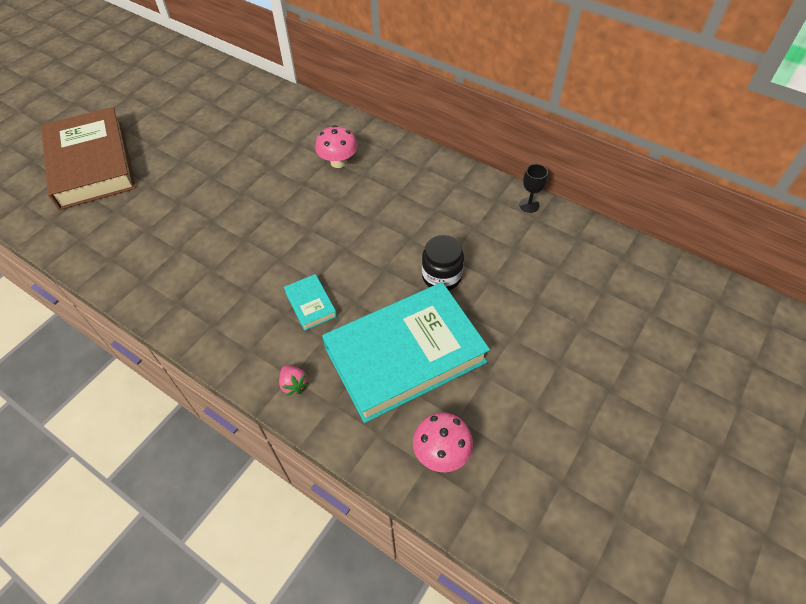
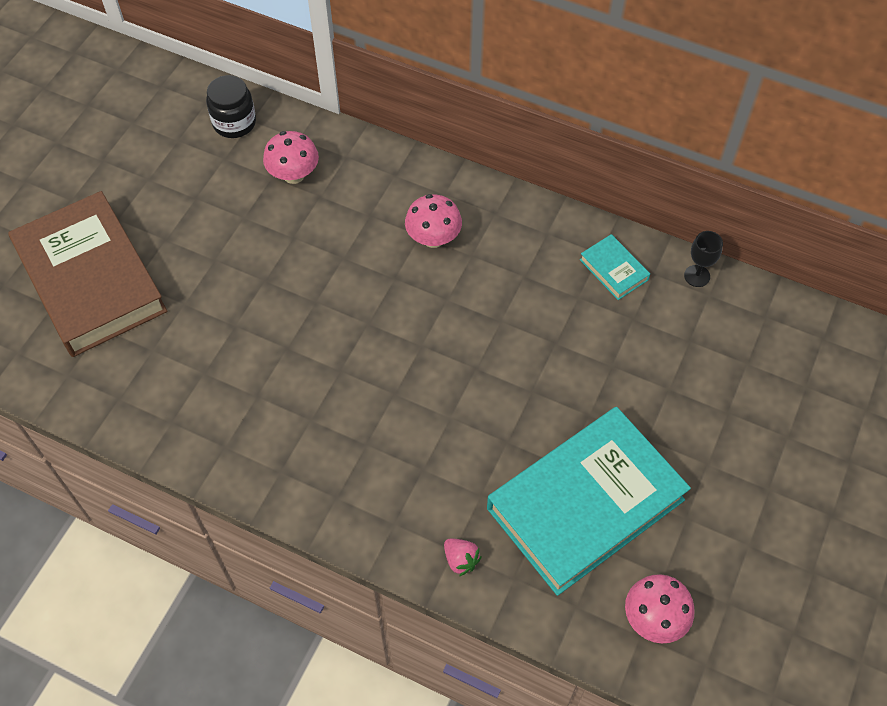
camera: 10 degrees left, 5 degrees up
turquoise book [284,274,337,331] -> turquoise book moved to [580,234,650,300]
black jar [422,235,464,290] -> black jar moved to [206,75,256,138]
none -> pink mushroom [263,131,319,184]

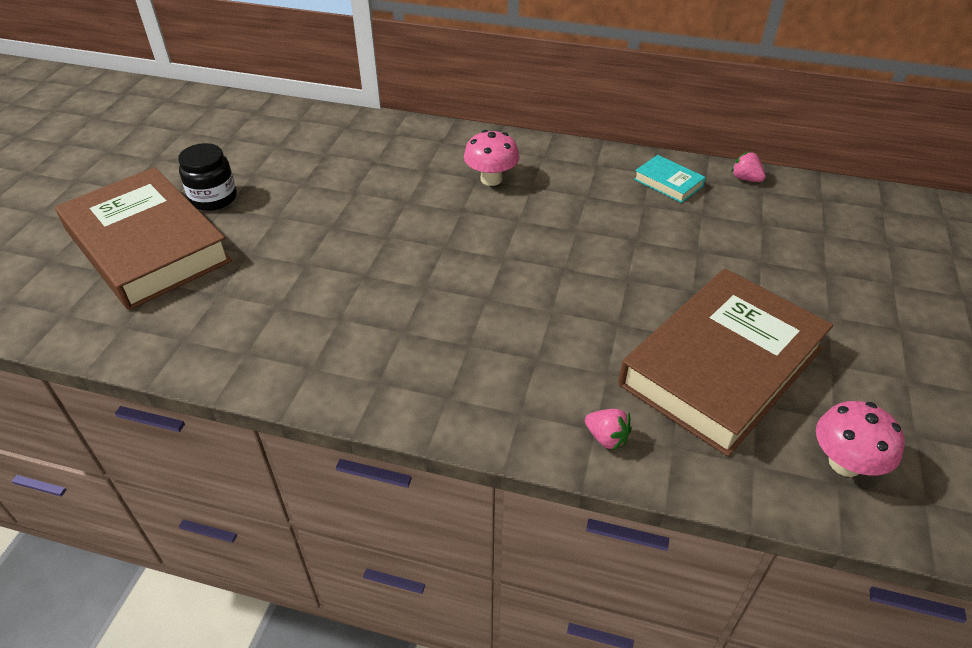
camera: 10 degrees left, 15 degrees down
black jar [206,75,256,138] -> black jar moved to [178,143,237,211]
pink mushroom [263,131,319,184] -> none
turquoise book [487,407,691,596] -> brown book [618,268,833,457]
black goblet [684,231,723,287] -> pink strawberry [731,152,766,182]

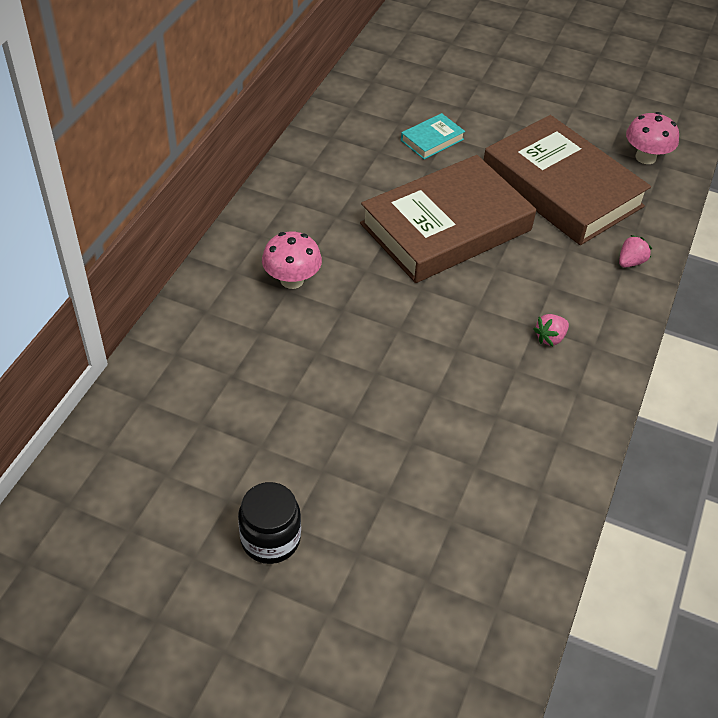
camera: 85 degrees left, 5 degrees up
brown book [55,167,232,310] -> brown book moved to [360,155,536,283]
turquoise book [634,155,706,203] -> turquoise book moved to [401,113,465,159]
pink strawberry [731,152,766,182] -> pink strawberry moved to [533,314,569,346]

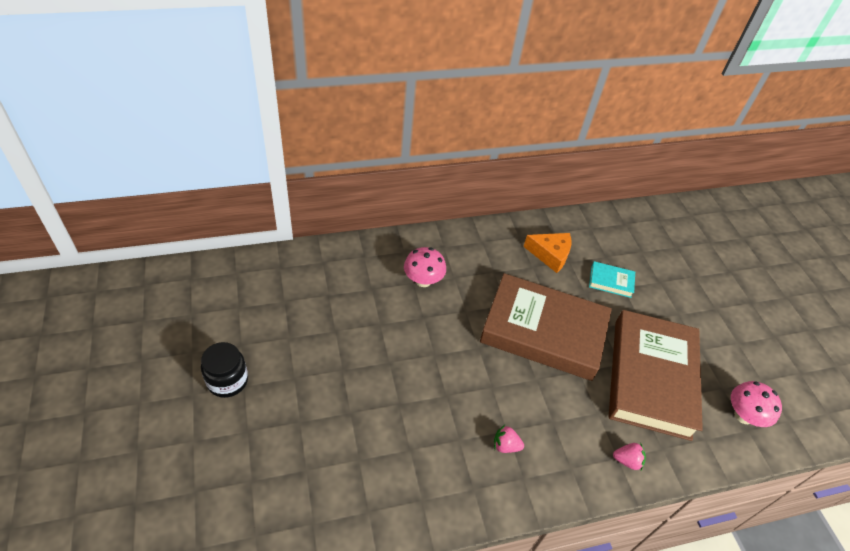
camera: 50 degrees right, 0 degrees up
none -> orange cheese [523,233,571,273]

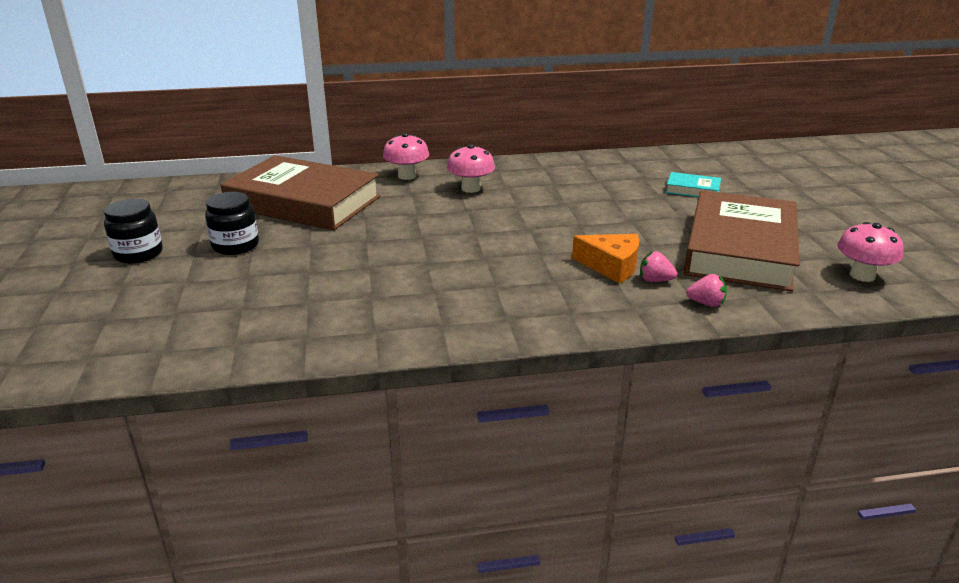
camera: 10 degrees right, 20 degrees down
brown book [480,273,612,381] -> brown book moved to [221,155,380,230]
pink strawberry [494,425,524,453] -> pink strawberry moved to [640,251,677,282]
orange cheese [523,233,571,273] -> orange cheese moved to [572,234,639,284]
none -> black jar [104,199,163,263]
none -> pink mushroom [383,133,429,180]

